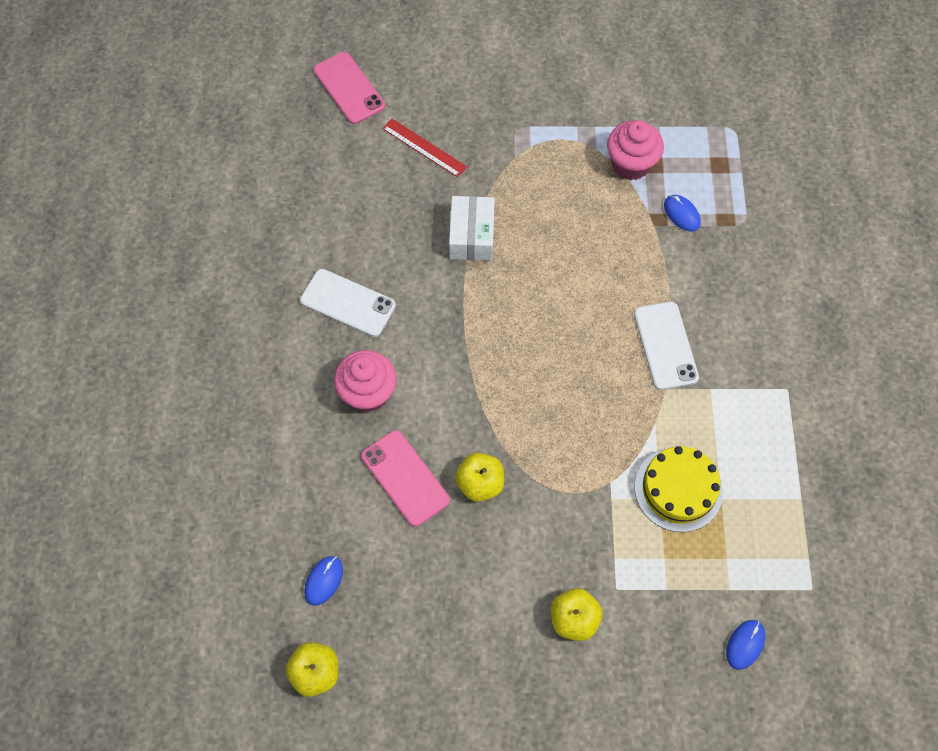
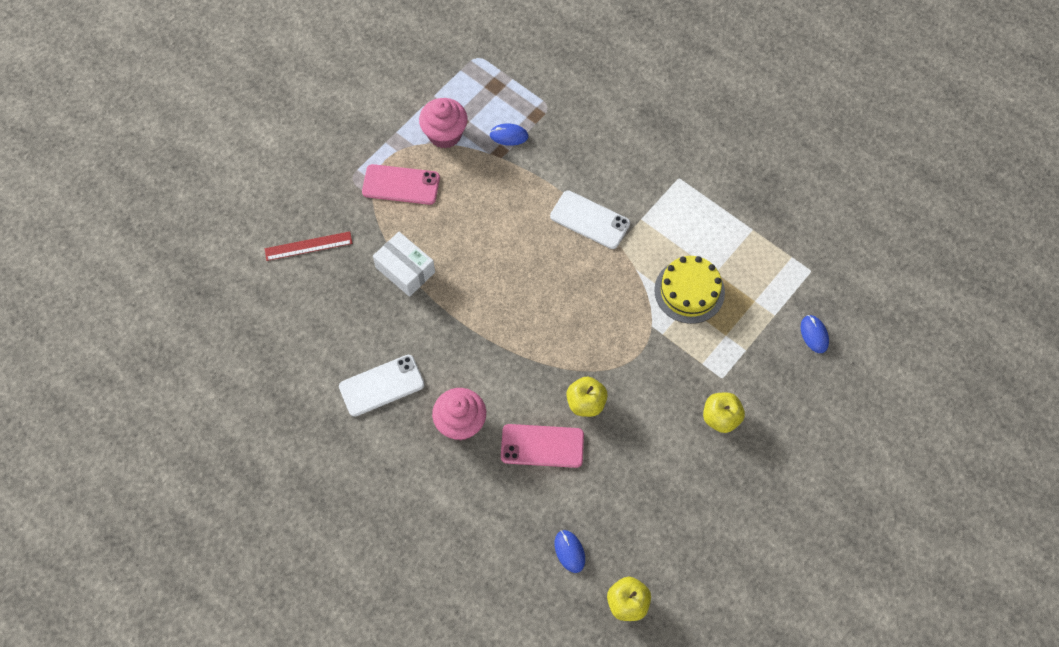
camera: 50 degrees left, 0 degrees up
pink phone [313,52,385,124] -> pink phone moved to [362,164,440,205]

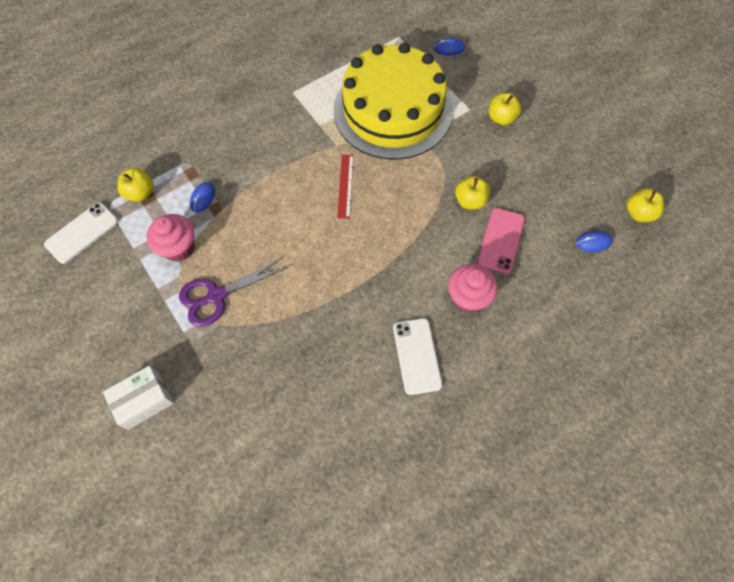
camera: 75 degrees left, 0 degrees up
red ruler [265,231,352,261] -> red ruler moved to [337,155,354,219]
pink phone [362,164,440,205] -> purple scissors [179,258,288,327]
white box [373,232,435,297] -> white box moved to [103,366,174,430]
white phone [550,190,630,249] -> white phone moved to [44,202,118,264]
yellow cake [654,256,725,324] -> yellow cake [334,43,452,160], size x2.11
none -> yellow apple [117,168,154,202]

